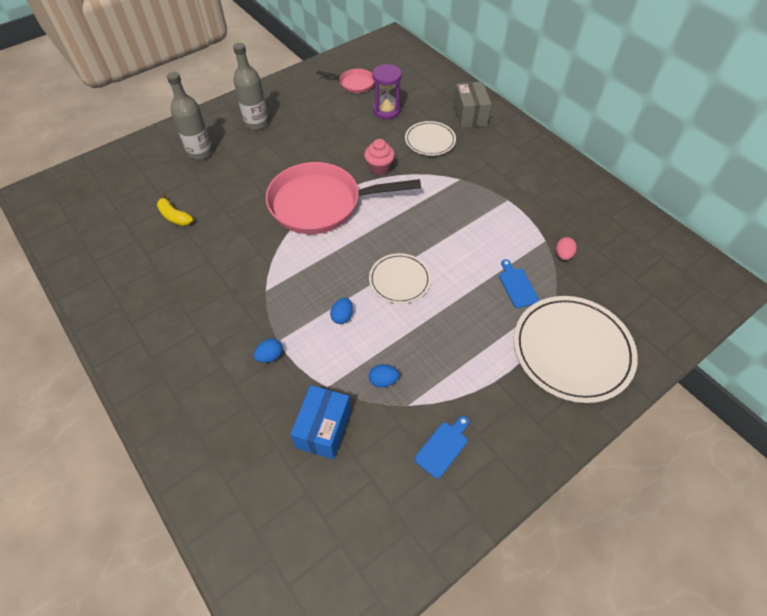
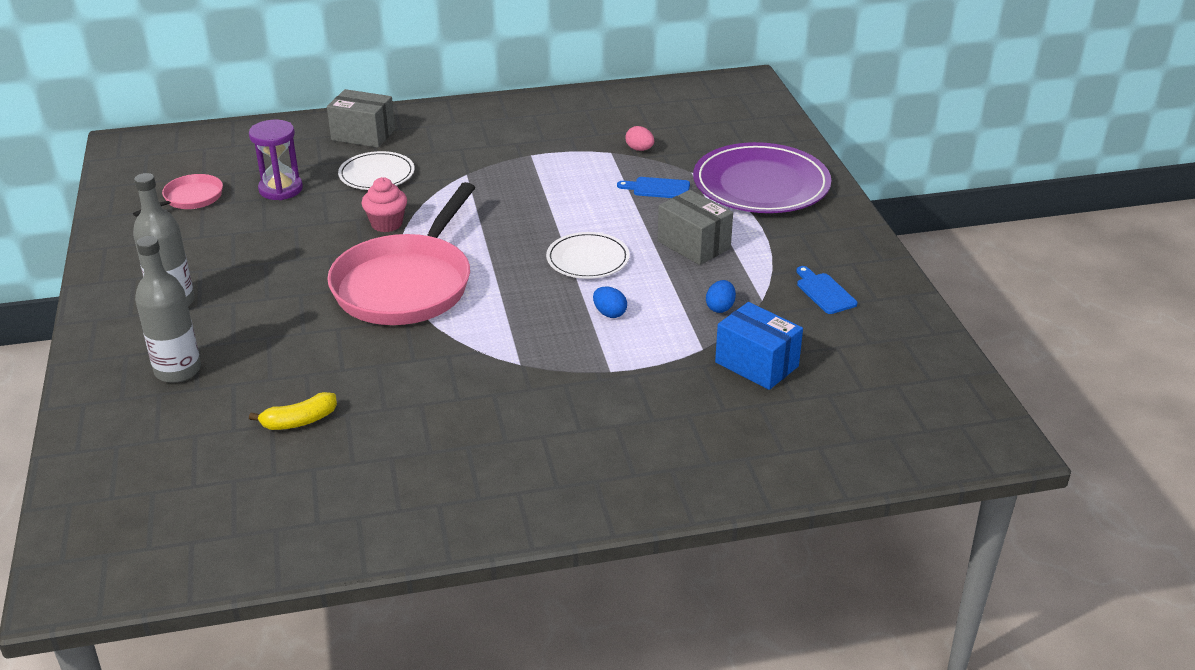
camera: 65 degrees left, 20 degrees down
blue egg [254,338,283,363] -> none
white plate [514,296,638,403] -> purple plate [693,142,831,213]
none -> grey box [658,190,733,265]

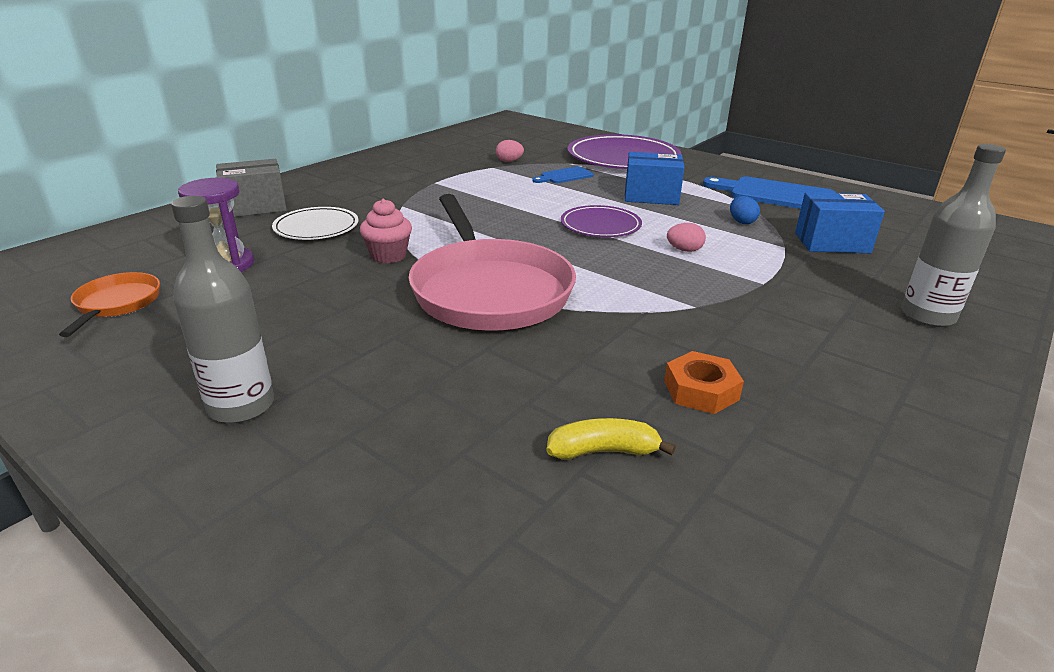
camera: 40 degrees left, 5 degrees down
pink pan [133,174,223,217] -> orange pan [59,272,160,337]
grey bottle [135,236,201,383] -> grey bottle moved to [901,144,1006,327]
yellow banana [249,392,337,430] -> yellow banana turned 120 degrees counterclockwise [546,418,676,460]
white plate [546,232,630,279] -> purple plate [561,205,642,237]
blue egg [593,287,627,318] -> pink egg [667,223,706,252]
grey box [658,190,733,265] -> blue box [625,152,684,205]
blue cutting board [796,266,857,314] -> blue cutting board [703,177,836,209], size x1.89
none -> orange nut [664,351,744,414]

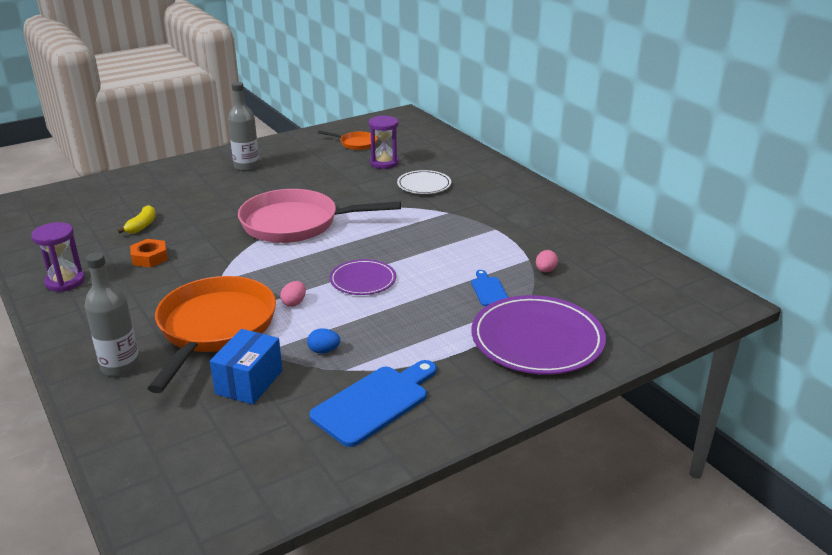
camera: 110 degrees right, 0 degrees up
grey box [216,159,287,217] -> none
pink cupcake [360,199,412,263] -> none
blue box [625,152,684,205] -> none
none -> purple hourglass [31,222,85,292]
none -> orange pan [147,276,276,393]

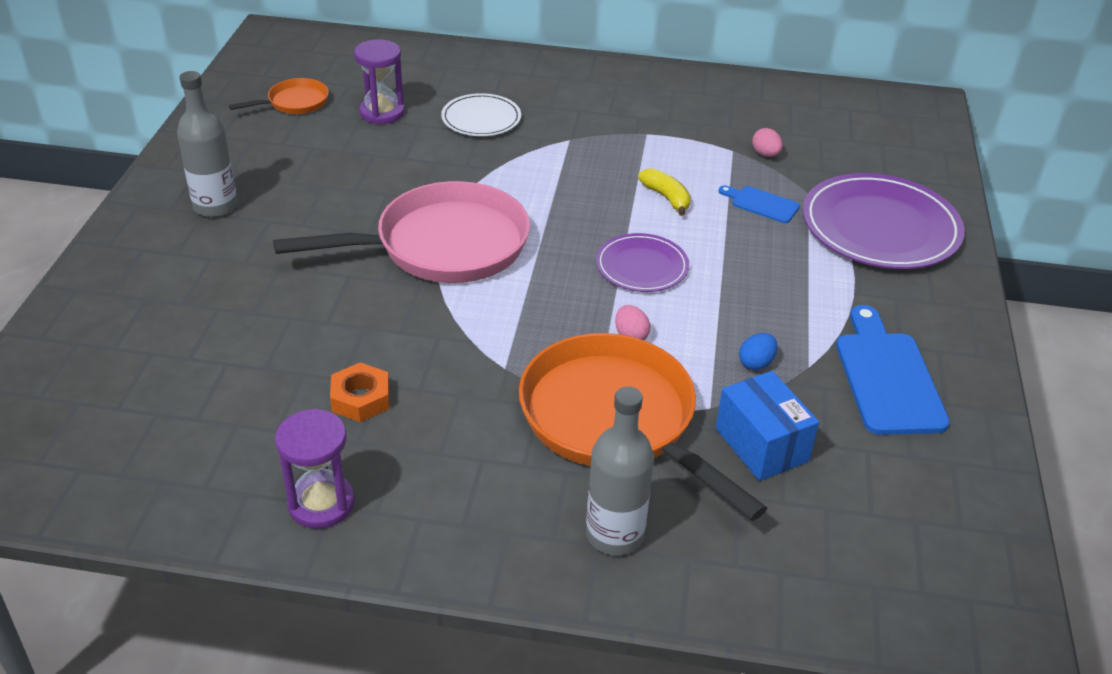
camera: 50 degrees left, 10 degrees up
yellow banana [117,205,156,234] -> yellow banana moved to [638,168,691,216]
pink pan [238,189,401,243] -> pink pan turned 150 degrees counterclockwise [273,181,530,283]

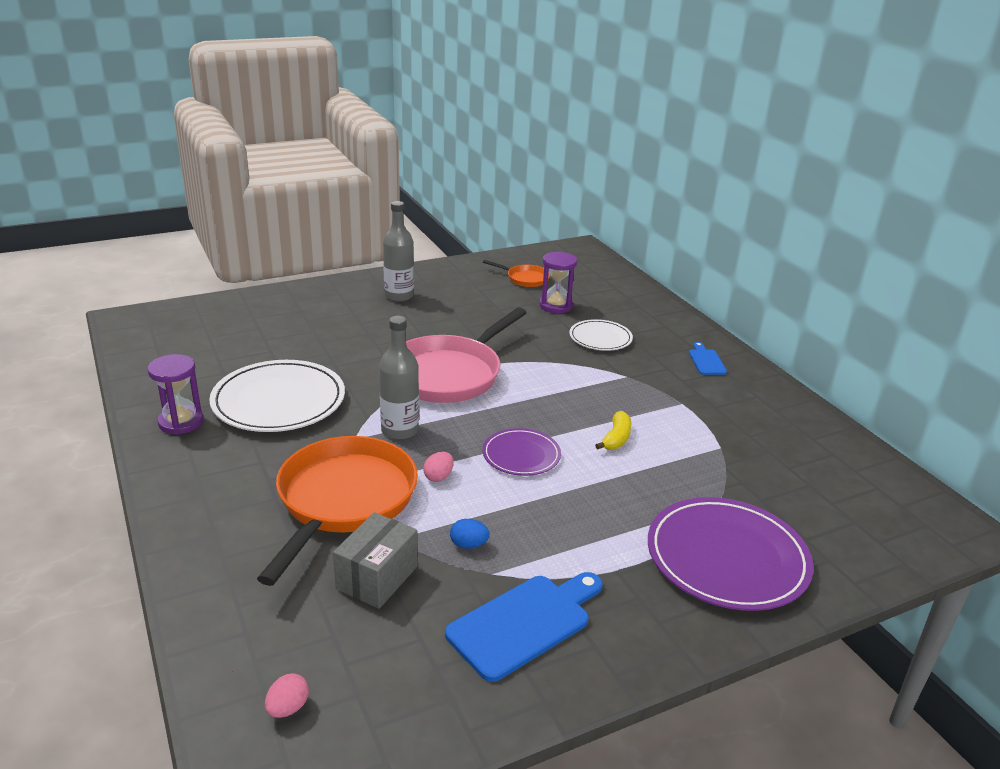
camera: 55 degrees right, 10 degrees down
pink pan [273,181,530,283] -> pink pan turned 90 degrees clockwise [406,308,526,403]
orange nut [330,362,389,422] -> white plate [209,360,345,432]
grey bottle [586,386,654,556] -> grey bottle moved to [379,316,419,440]
blue box [715,371,819,481] -> grey box [333,512,418,609]
blue cutting board [719,185,800,223] -> blue cutting board moved to [689,342,727,375]
pink egg [752,128,783,157] -> pink egg moved to [265,673,309,718]

